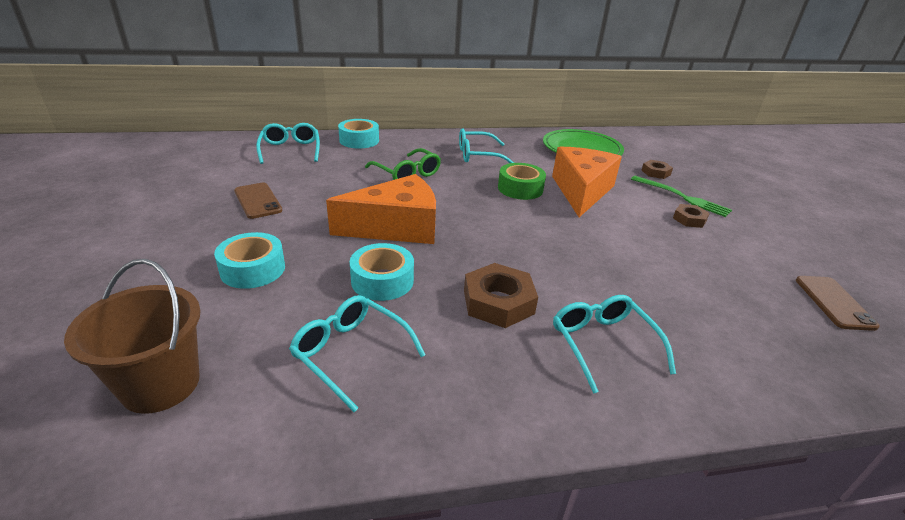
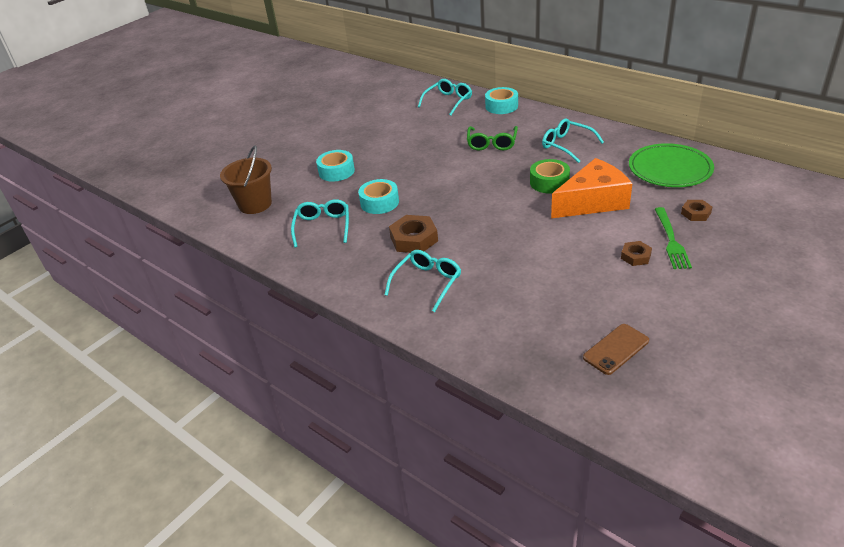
camera: 55 degrees right, 5 degrees up
brown phone [234,183,282,219] -> none
orange cheese [326,174,436,244] -> none

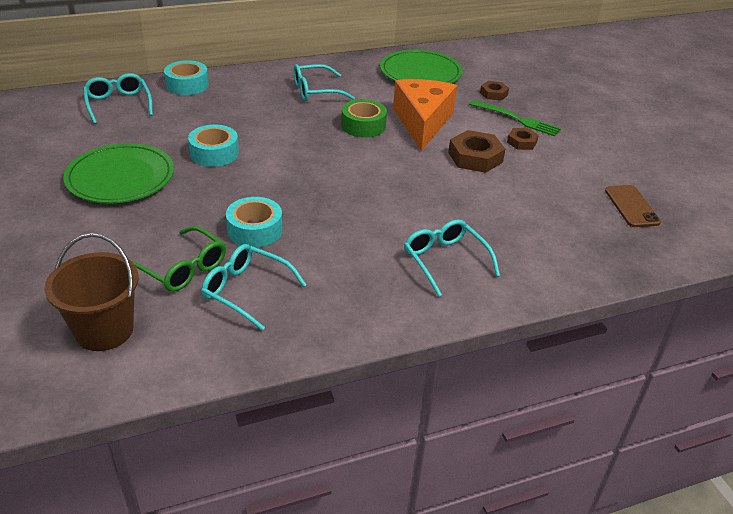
camera: 65 degrees left, 0 degrees up
turquoise tape [316,150,355,182] -> turquoise tape moved to [188,125,239,167]
brown nut [389,215,438,253] -> brown nut moved to [448,130,505,173]
green glasses [467,126,518,151] -> green glasses moved to [132,226,226,292]
none -> green plate [63,143,174,203]

